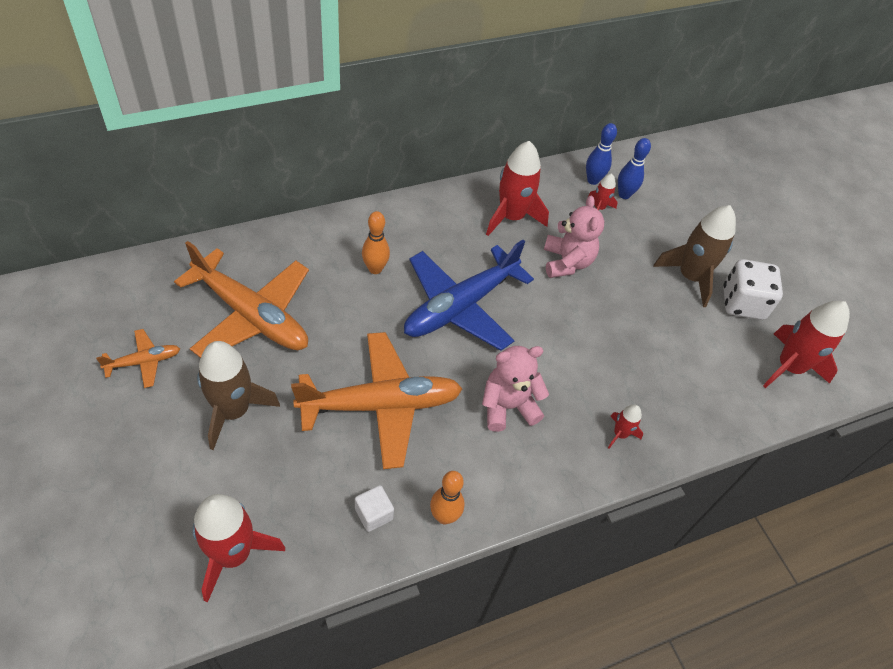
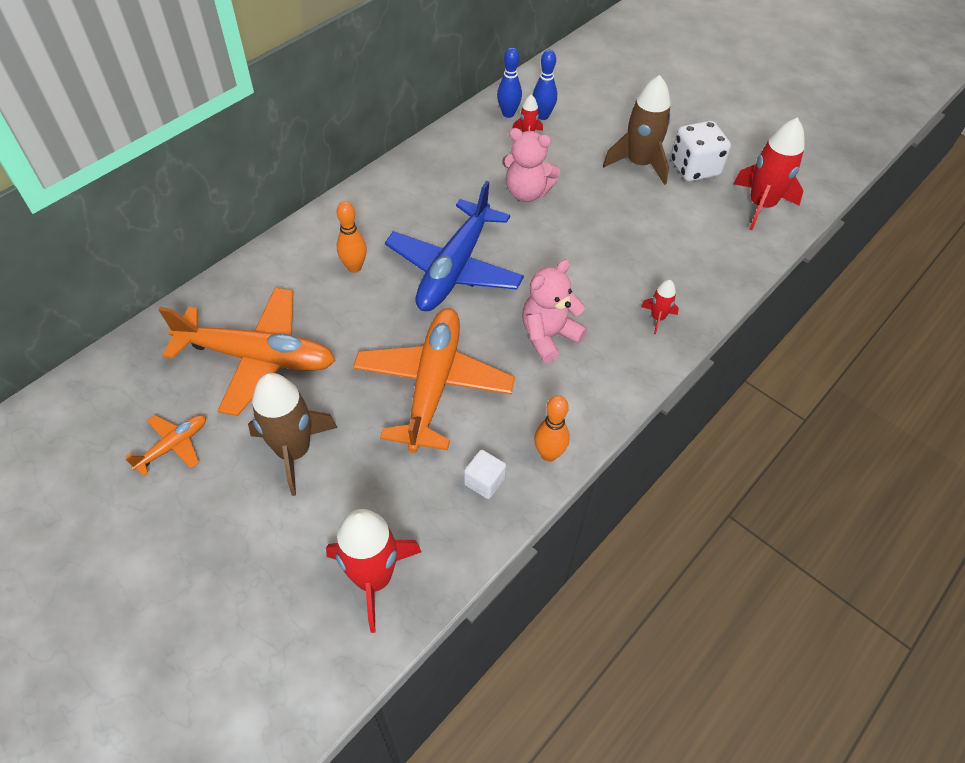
camera: 20 degrees left, 0 degrees up
orange plane [291,332,462,469] -> orange plane turned 45 degrees counterclockwise [353,308,515,453]
red rocket [486,141,549,236] -> none
pink teddy bear [544,196,604,278] -> pink teddy bear turned 135 degrees clockwise [502,128,561,202]

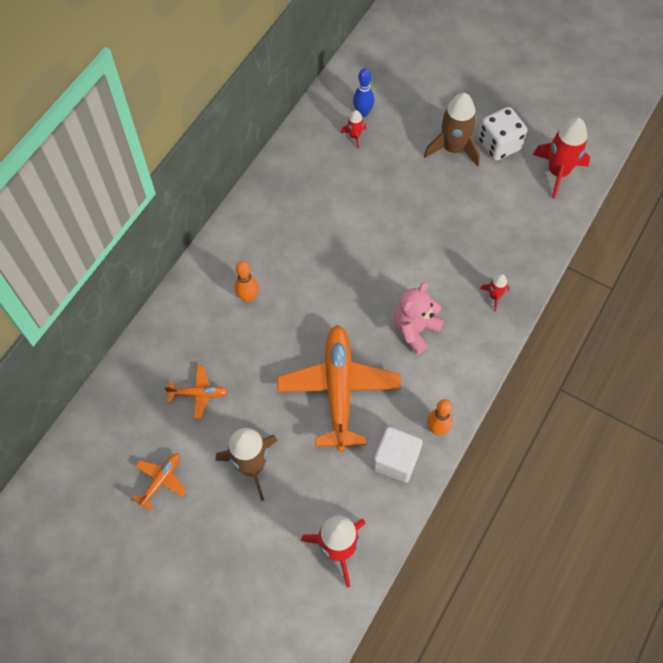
camera: 10 degrees left, 10 degrees up
orange plane [159,287,335,416] -> orange plane [164,366,228,419], size x0.46
blue plane [385,181,524,311] -> none
white cube [464,450,506,499] -> white cube [373,427,423,483], size x1.68
blue bowling pin [497,47,522,118] -> none
pink teddy bear [502,128,561,202] -> none

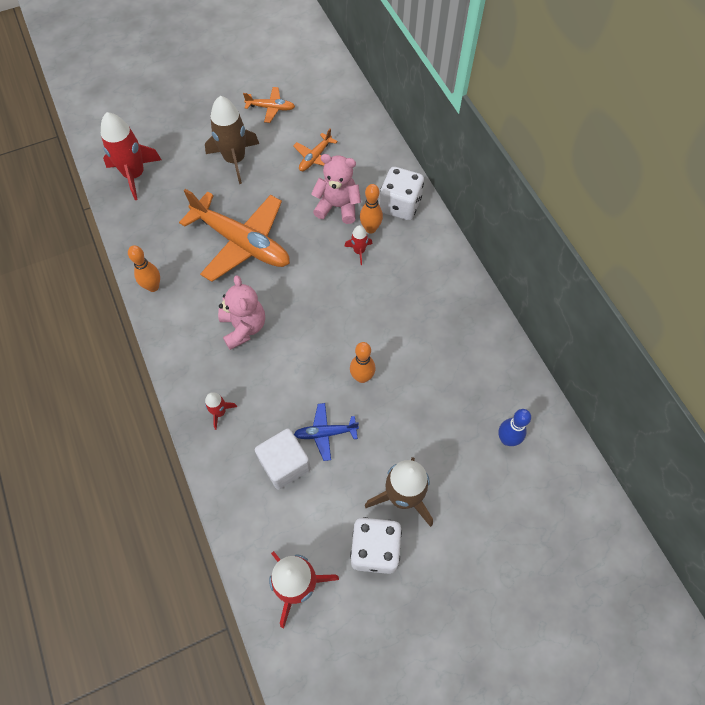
camera: 125 degrees right, 0 degrees up
orange plane [132,453,187,511] -> orange plane turned 60 degrees counterclockwise [243,87,295,123]
red rocket [341,110,367,149] -> red rocket moved to [344,225,373,265]
white cube [373,427,423,483] -> white cube moved to [255,428,311,490]
none -> blue plane [294,403,359,461]
none -> pink teddy bear [311,154,361,224]
none -> orange bowling pin [350,342,376,383]
none -> white dice [379,167,424,220]

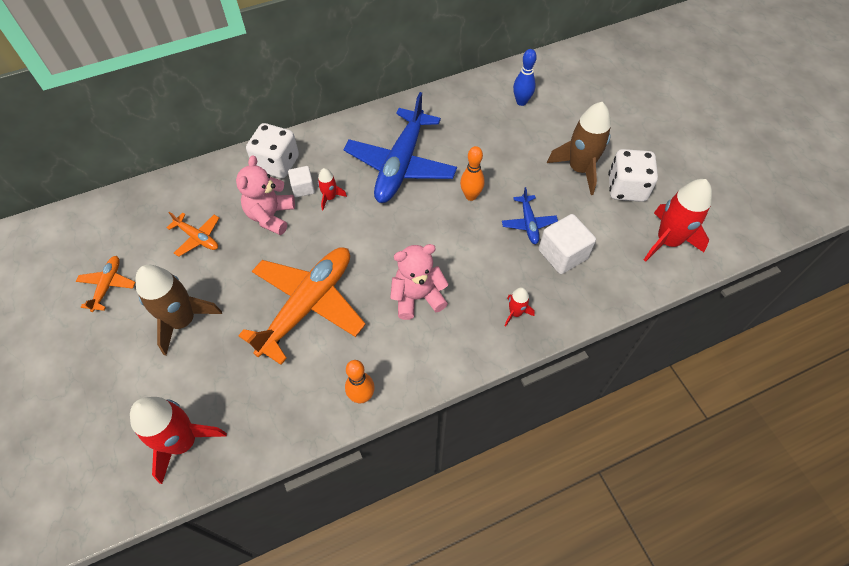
camera: 90 degrees left, 5 degrees down
orange bowling pin [360,184,383,234] -> white cube [288,166,315,197]
none -> blue plane [343,92,457,203]

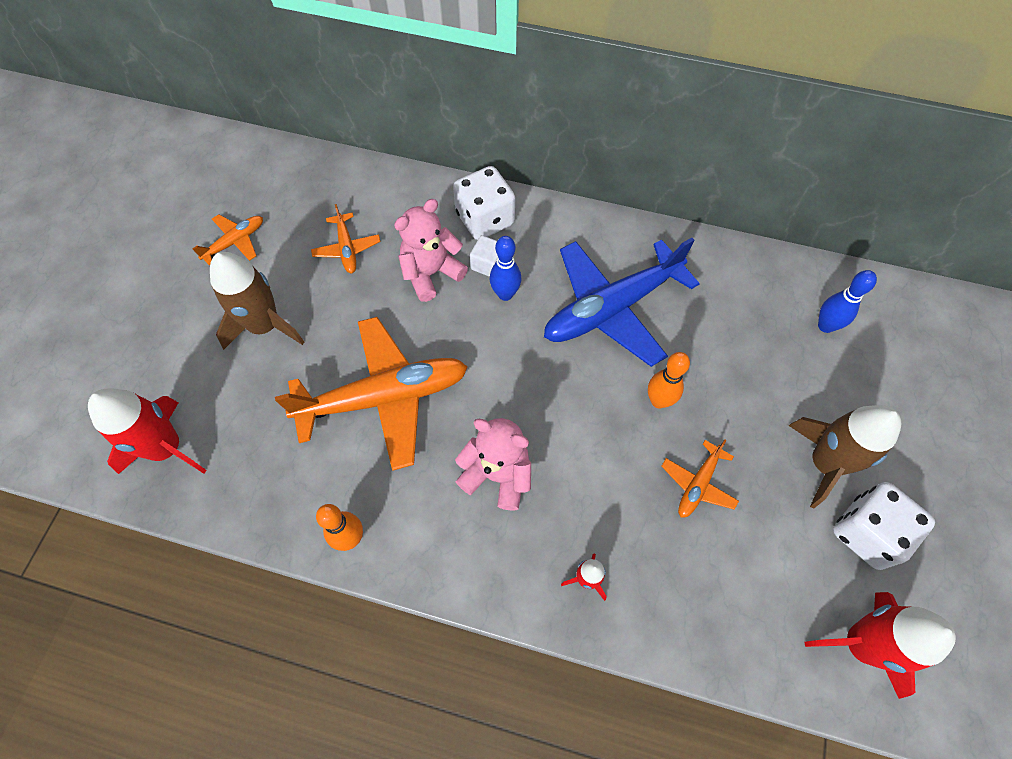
camera: 40 degrees right, 5 degrees up
red rocket [318,168,347,210] -> blue bowling pin [490,236,521,301]
blue plane [502,187,558,244] -> orange plane [661,440,739,518]
white cube [539,214,596,274] -> none

